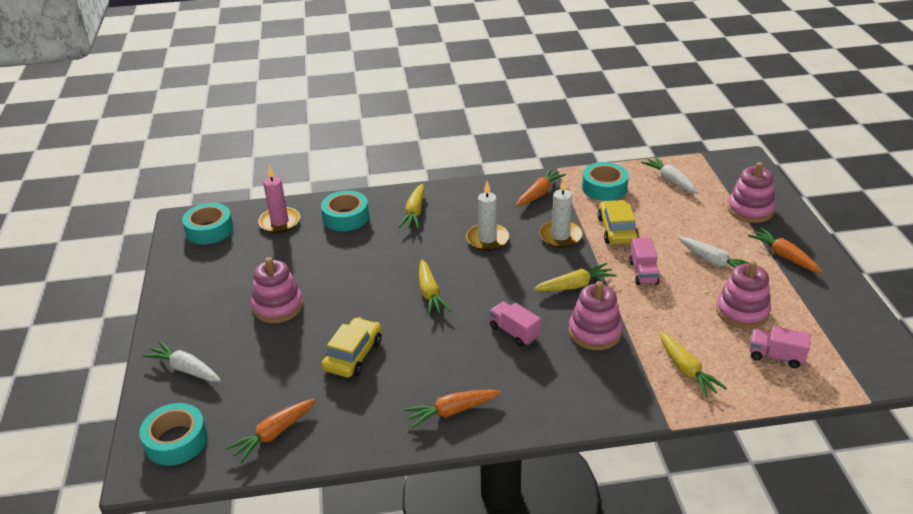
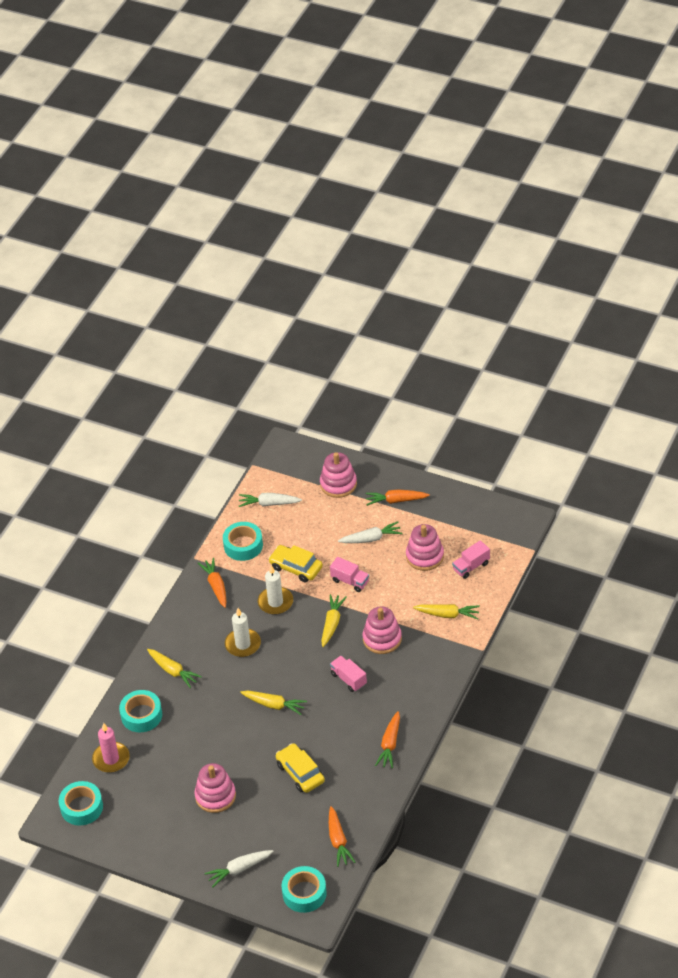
camera: 55 degrees left, 10 degrees up
pink truck [489,302,541,347] -> pink truck turned 60 degrees clockwise [330,656,367,692]

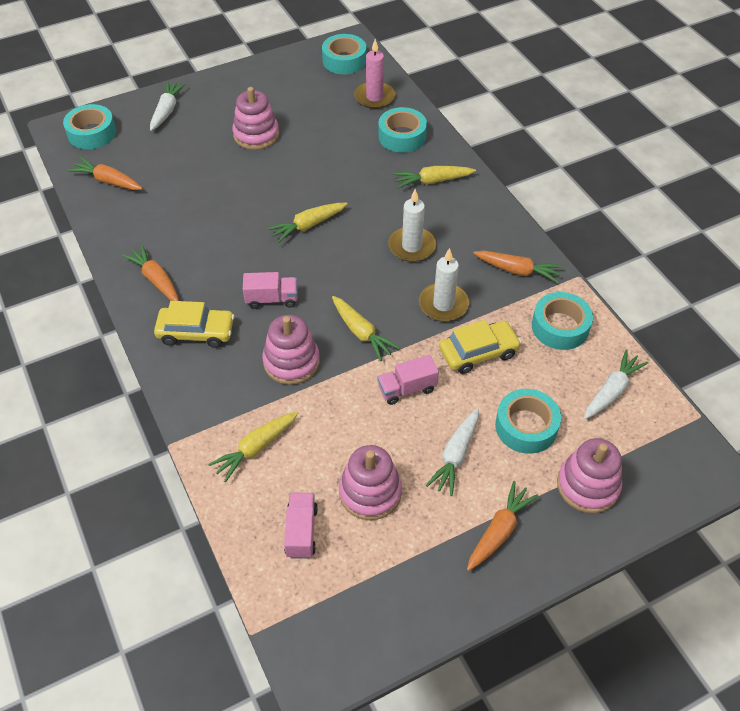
camera: 125 degrees right, 5 degrees up
yellow car [276,743,325,793] -> yellow car moved to [154,301,235,348]
none -> turquoise tape [495,389,561,454]

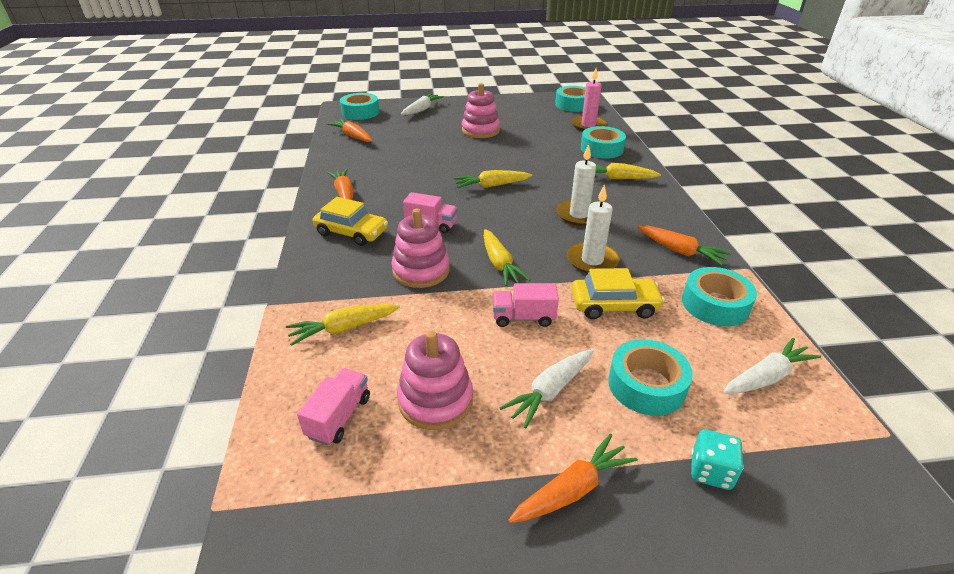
camera: 20 degrees right, 15 degrees down
pink stacking toy [557,438,622,513] -> turquoise dice [691,429,744,490]

